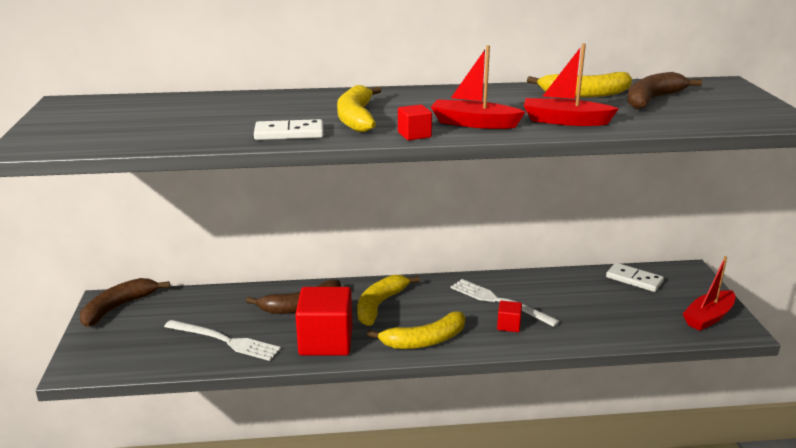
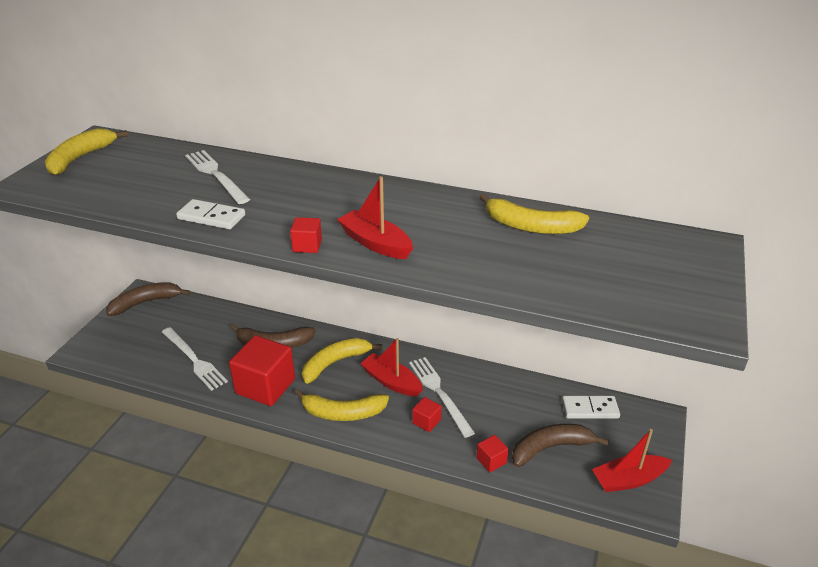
camera: 25 degrees right, 10 degrees up
yellow banana [337,85,382,132] -> yellow banana moved to [45,128,128,175]
red boat [524,43,619,126] -> red boat moved to [360,338,423,396]
white domino [606,263,664,292] -> white domino turned 60 degrees counterclockwise [562,396,620,419]
brown banana [627,72,702,109] -> brown banana moved to [512,424,609,467]
none -> white fork [185,150,250,204]
none -> red cube [476,435,509,472]

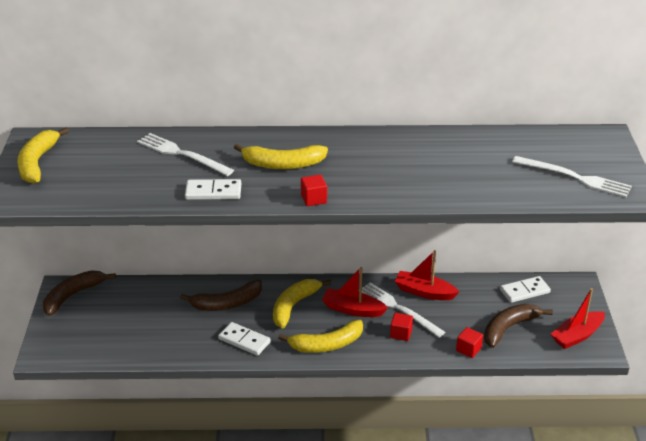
camera: 20 degrees left, 0 degrees up
white fork [162,327,228,391] -> white fork moved to [512,156,632,197]
red cube [229,335,295,406] -> white domino [218,322,271,356]
red boat [337,176,413,259] -> red boat moved to [394,250,459,300]
yellow banana [479,193,589,234] -> yellow banana moved to [234,144,328,169]

